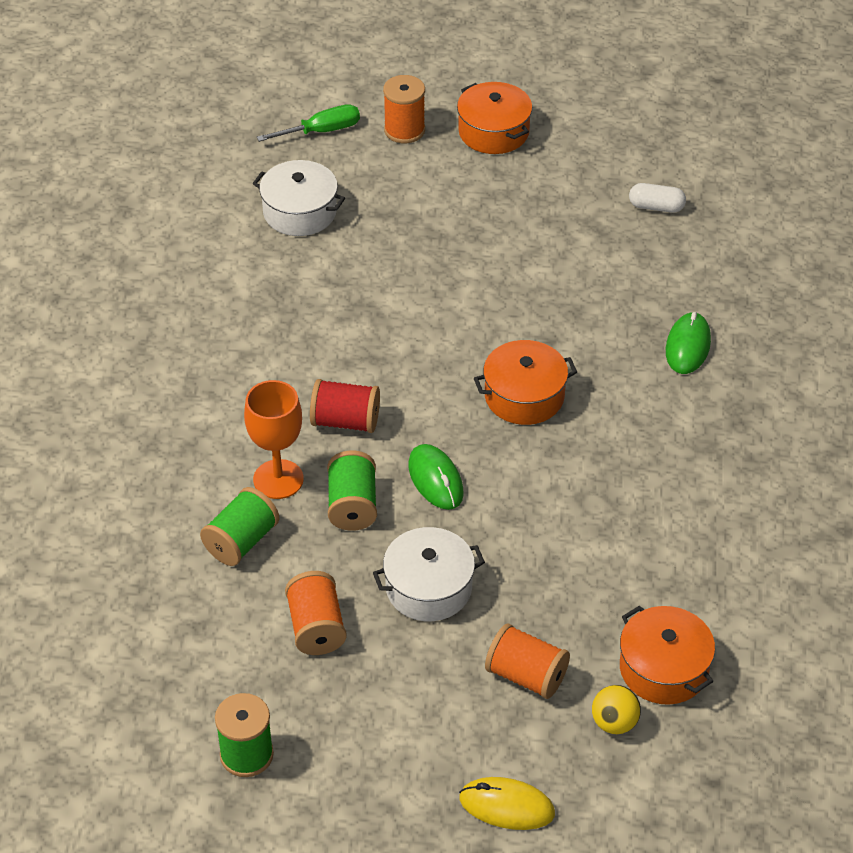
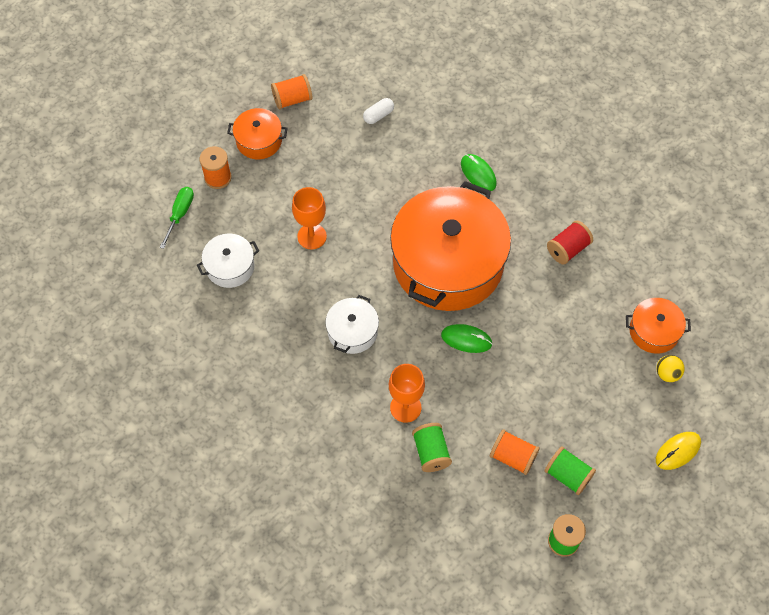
camera: 50 degrees left, 15 degrees up
red spool [310,379,380,433] -> red spool moved to [547,221,593,265]
green spool [327,450,377,531] -> green spool moved to [545,446,596,495]
white pot [373,527,485,621] -> white pot moved to [325,295,379,354]
orange pot [474,340,577,425] -> orange pot [390,181,511,311], size x2.27
orange spool [485,624,570,699] -> orange spool moved to [271,74,313,109]
none -> orange goblet [292,187,327,249]

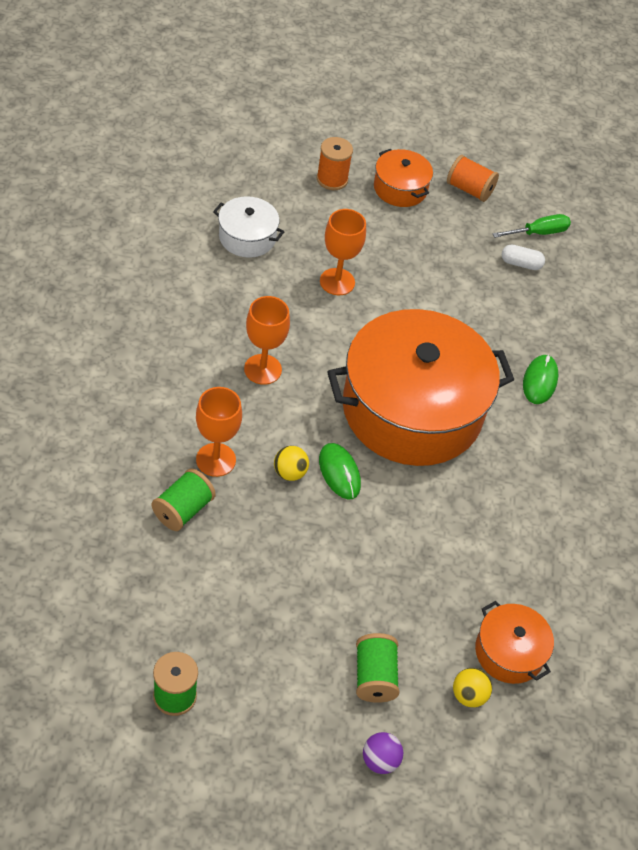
camera: 45 degrees right, 10 degrees down
green screwdriver [160,187,194,249] -> green screwdriver moved to [493,214,571,238]
white pot [325,295,379,354] -> orange goblet [244,296,290,385]
orange spool [490,429,540,475] -> none
green spool [545,446,596,495] -> green spool moved to [356,633,399,703]
red spool [547,221,593,265] -> none
yellow mouse [656,432,701,470] -> purple ball [363,732,403,774]
none -> yellow ball [274,446,309,481]

